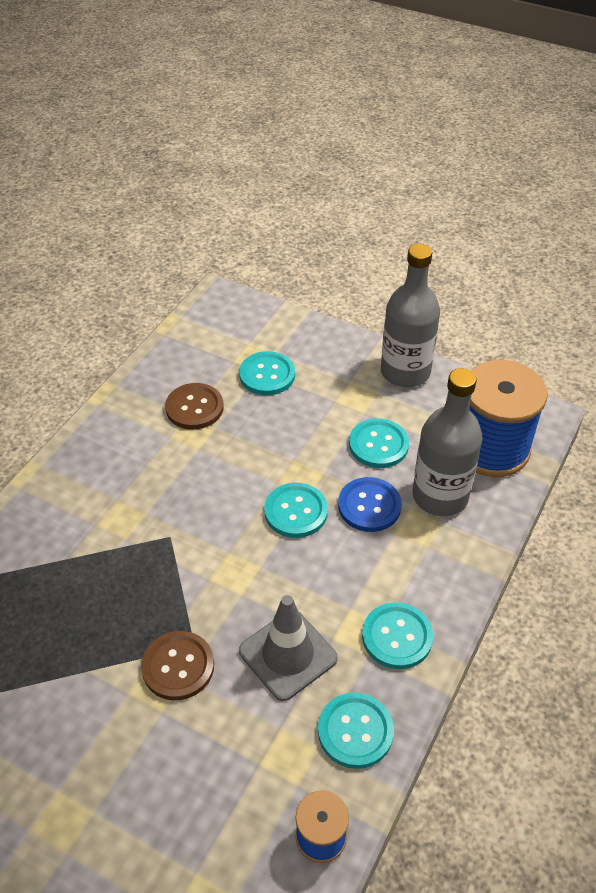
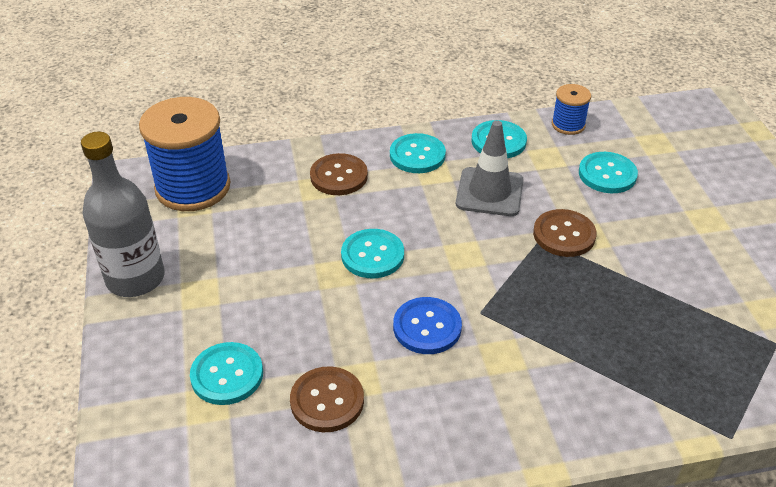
camera: 130 degrees left, 5 degrees down
blue button [338,477,402,532] -> blue button moved to [393,297,462,354]
turquoise button [349,418,409,468] -> turquoise button moved to [579,152,638,193]
grey bottle [413,368,483,516] -> none
none -> brown button [310,153,368,195]

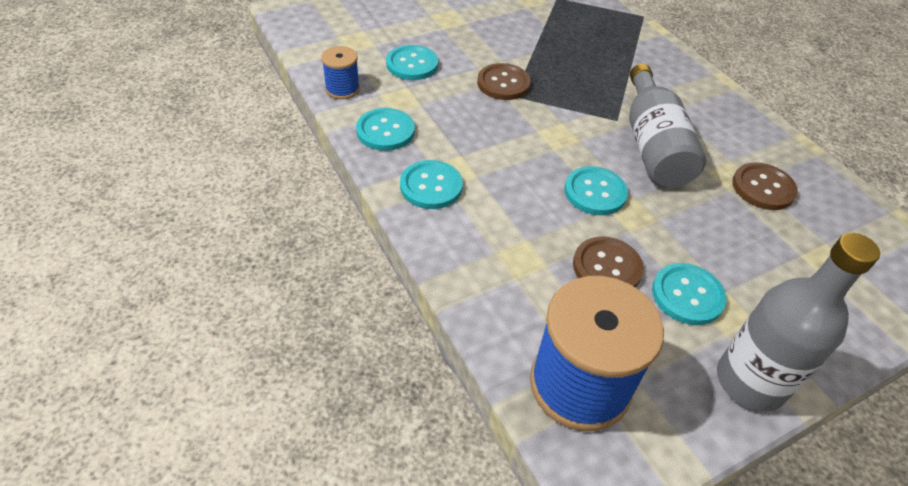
camera: 110 degrees left, 5 degrees up
turquoise button [190,342,263,405] -> turquoise button moved to [652,263,726,325]
brown button [310,153,368,195] -> brown button moved to [573,237,644,288]
blue button [393,297,462,354] -> grey bottle [629,64,706,188]
grey traffic cone [456,120,524,216] -> none

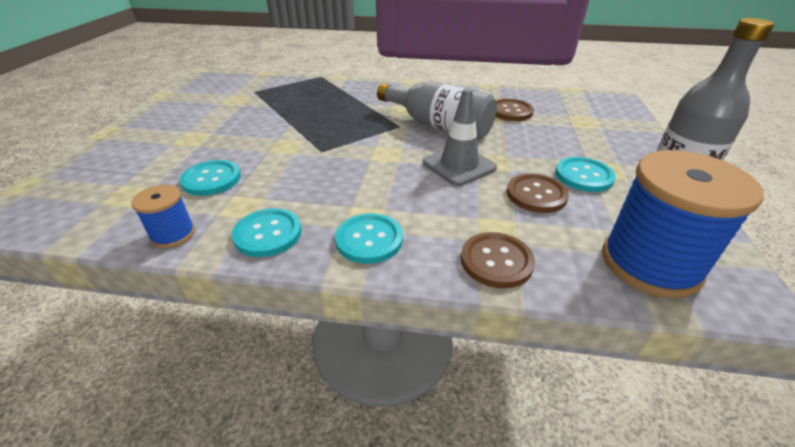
camera: 50 degrees left, 10 degrees down
brown button [477,63,531,100] -> brown button moved to [461,232,535,288]
turquoise button [564,166,628,215] -> grey traffic cone [423,88,497,186]

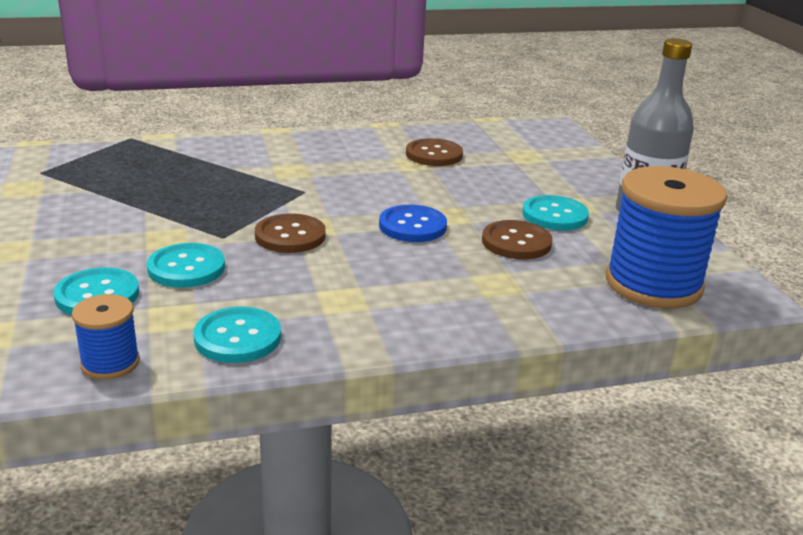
camera: 25 degrees left, 10 degrees down
turquoise button [335,213,403,264] -> turquoise button moved to [147,243,225,288]
grey bottle [377,81,497,140] -> none
grey traffic cone [423,88,497,186] -> blue button [379,205,447,242]
brown button [461,232,535,288] -> brown button moved to [255,213,326,253]

